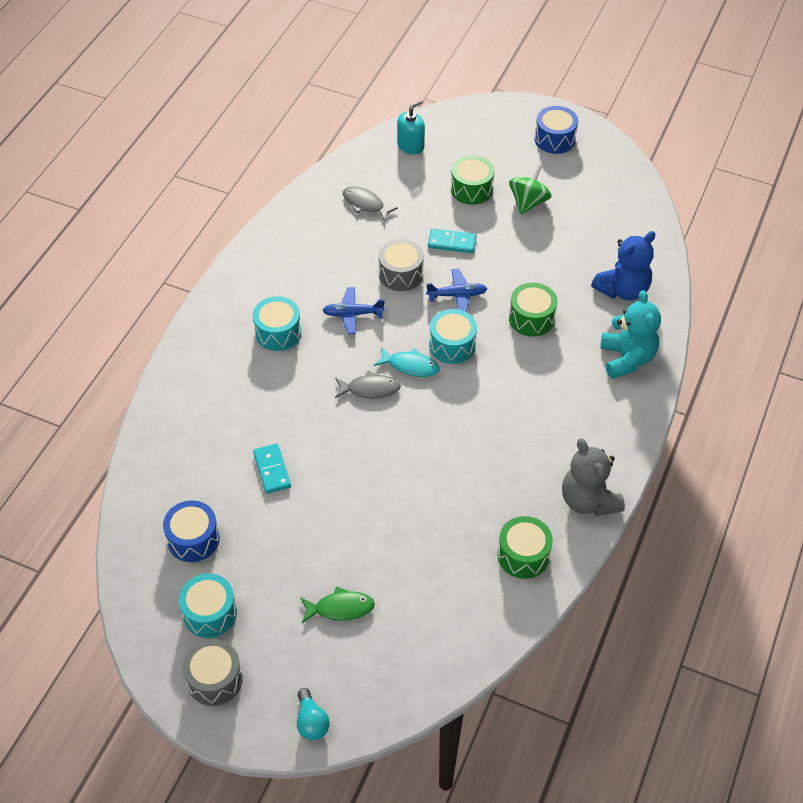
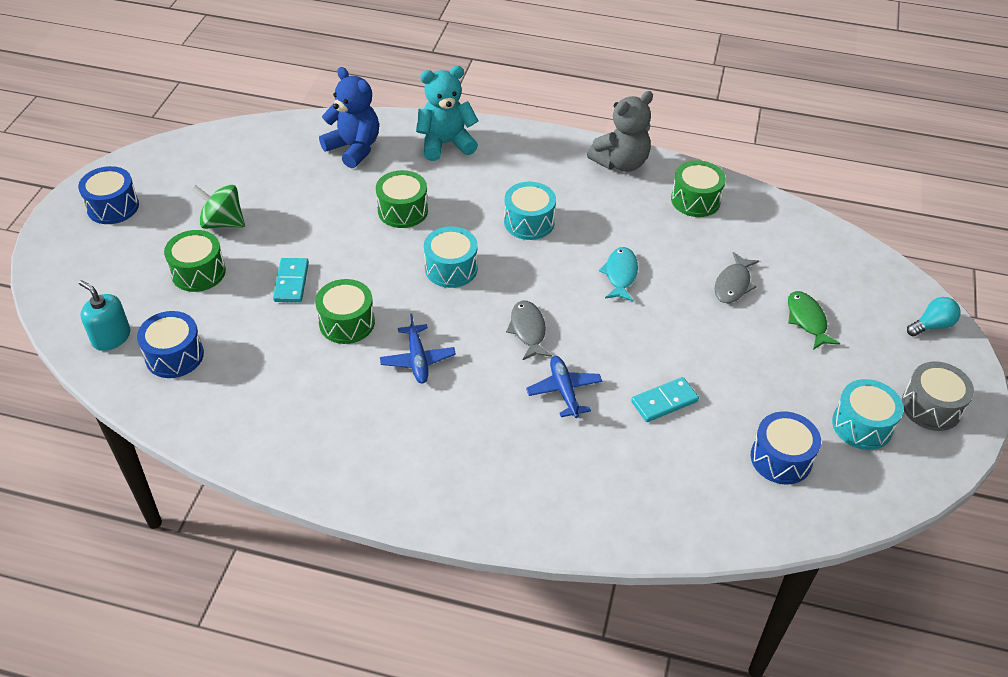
camera: 100 degrees left, 5 degrees down
turquoise drum [253,296,301,351] -> turquoise drum moved to [504,182,556,240]
grey fish [343,186,398,222] -> grey fish moved to [715,252,759,303]
turquoise fish [374,347,440,377] -> turquoise fish moved to [599,247,638,301]
grey drum [378,239,424,291] -> green drum [315,279,375,344]
blue plane [426,269,487,312] -> blue plane moved to [526,356,602,418]
none -> blue drum [137,311,204,378]

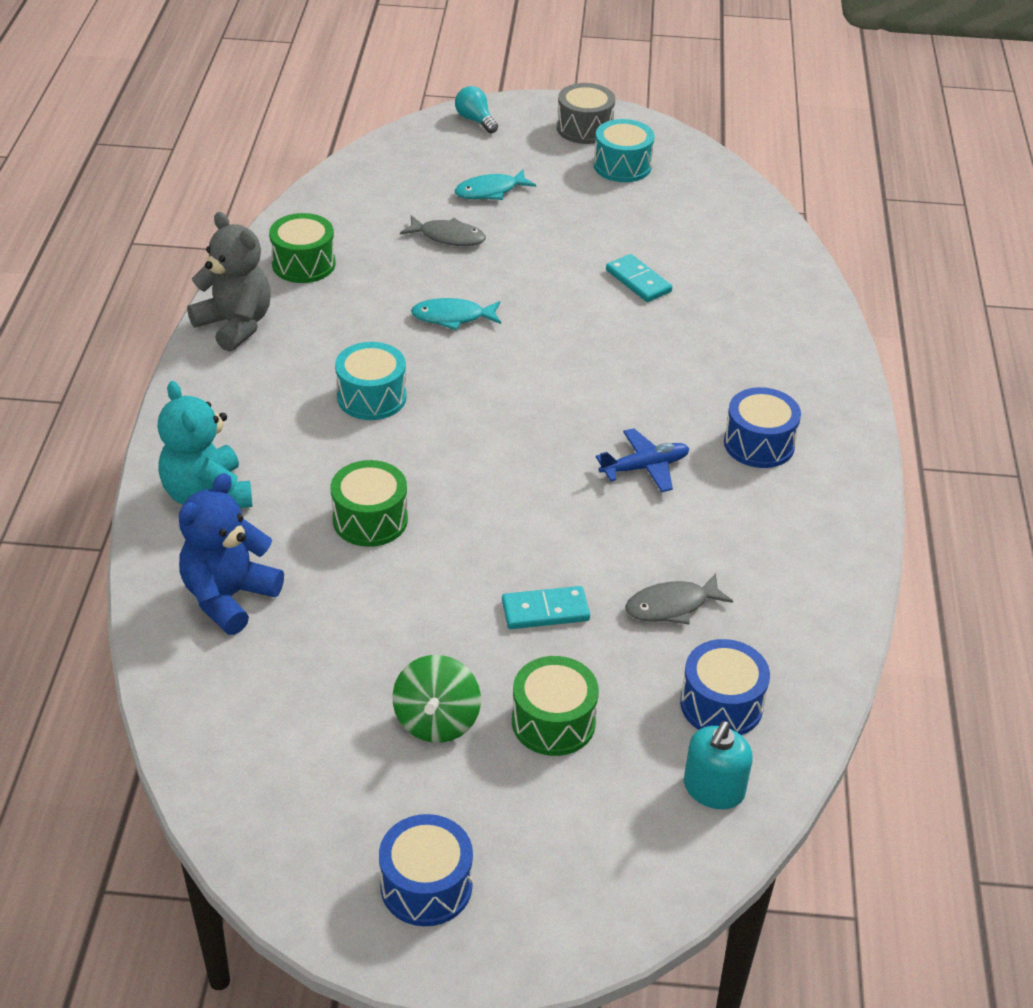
camera: 100 degrees left, 5 degrees down
green drum [315,279,375,344] -> none
turquoise drum [424,227,478,288] -> none
grey fish [506,300,552,360] -> grey fish moved to [625,573,733,624]
blue plane [526,356,602,418] -> none
blue drum [751,411,821,484] -> blue drum moved to [724,387,801,468]
green fish [788,291,840,350] -> turquoise fish [454,169,536,200]

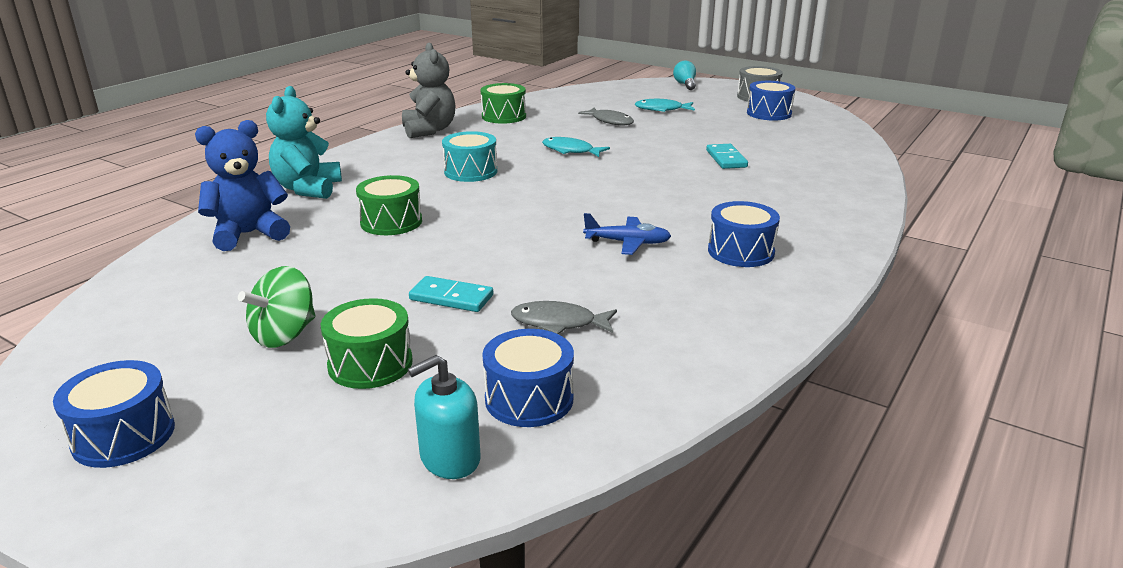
camera: 30 degrees right, 15 degrees down
turquoise drum [594,119,655,182] -> blue drum [747,81,795,121]

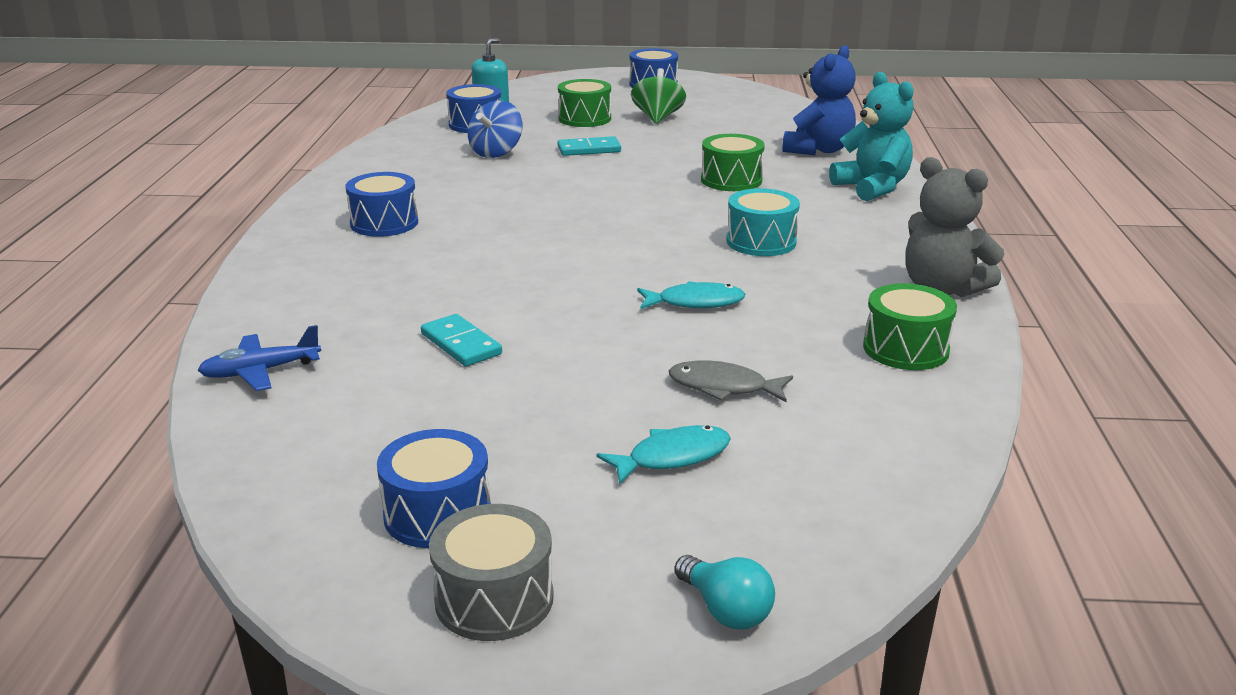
camera: 150 degrees right, 0 degrees up
grey fish [511,301,617,334] -> blue spinning top [468,101,523,158]
blue plane [583,213,671,255] -> blue plane moved to [198,325,321,391]

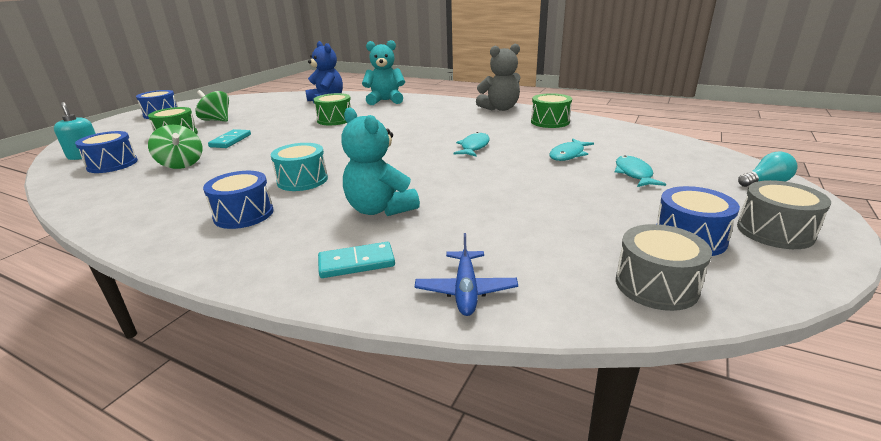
camera: 65 degrees left, 0 degrees up
turquoise domino [421,314,502,366] -> turquoise domino moved to [318,242,395,278]
blue spinning top [468,101,523,158] -> green spinning top [148,125,202,169]
grey fish [669,360,793,402] -> turquoise fish [549,139,594,161]
turquoise drum [726,188,800,256] -> turquoise drum moved to [271,143,328,191]
none -> turquoise teddy bear [341,107,420,216]
none -> grey drum [616,224,712,311]

